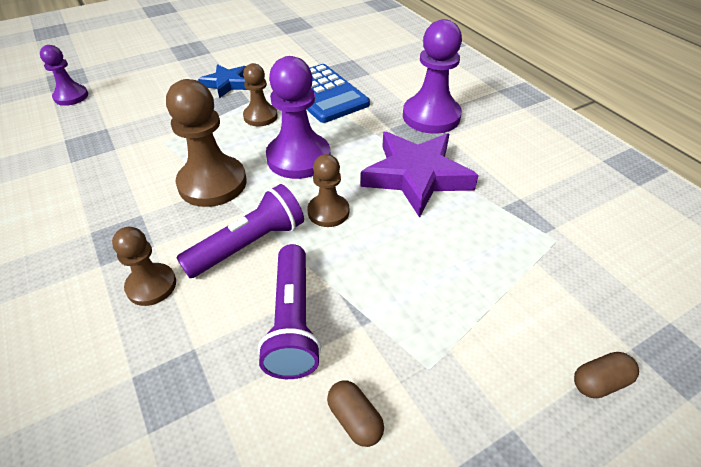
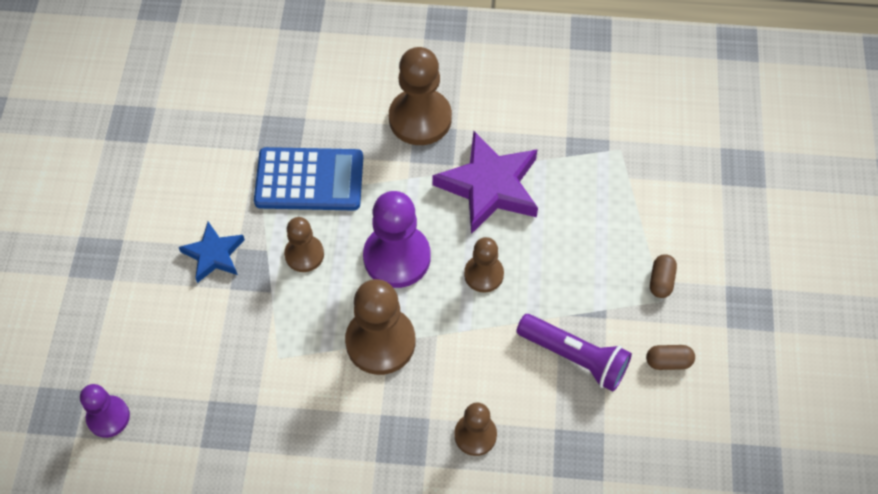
camera: 55 degrees left, 15 degrees up
purple flashlight [176,184,304,278] -> none
purple pawn [403,19,462,134] -> brown pawn [389,47,452,145]
brown capsule [574,352,639,398] -> brown capsule moved to [650,254,677,298]

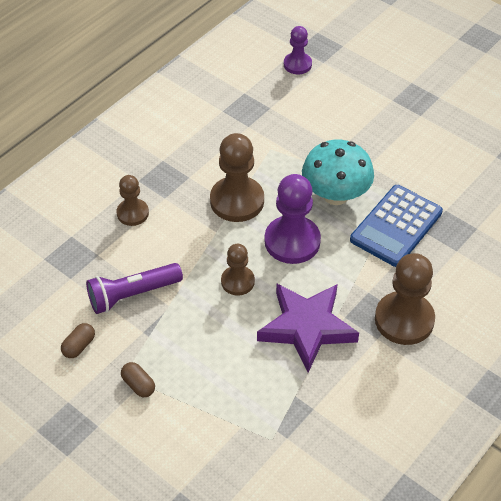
camera: 125 degrees right, 10 degrees down
blue star [179,222,245,283] -> none
brown pawn [284,217,324,272] -> turquoise mushroom [302,140,374,205]

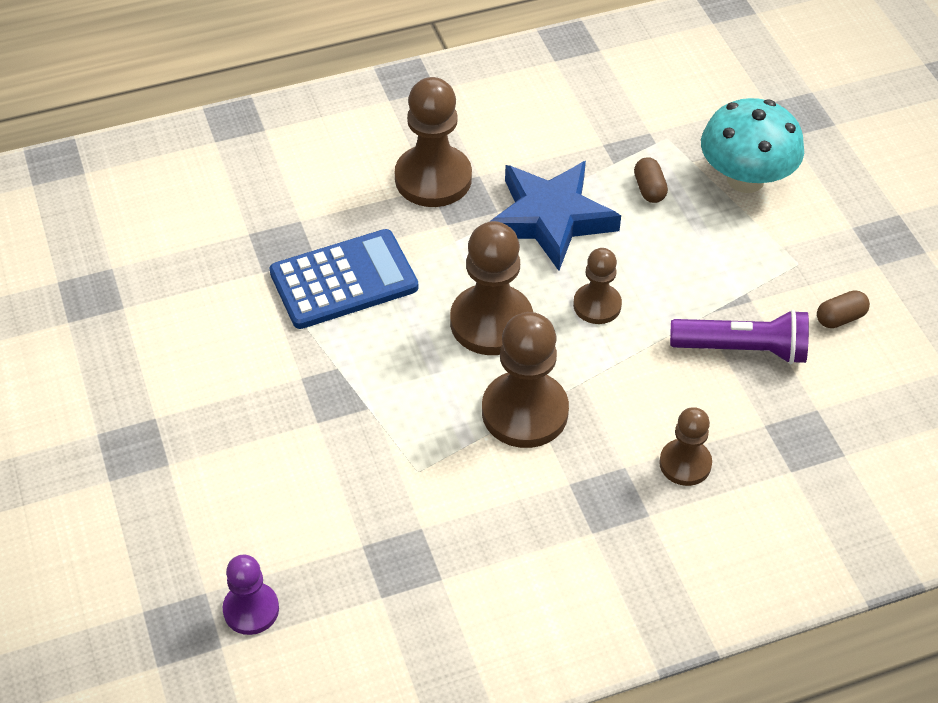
camera: 150 degrees left, 0 degrees up
brown capsule [121,362,155,397] -> brown capsule moved to [634,157,668,203]
purple star [257,283,359,373] -> blue star [489,161,621,271]
purple pawn [265,174,321,264] -> brown pawn [450,221,533,355]
turquoise mushroom [302,140,374,205] -> turquoise mushroom moved to [701,98,804,193]

